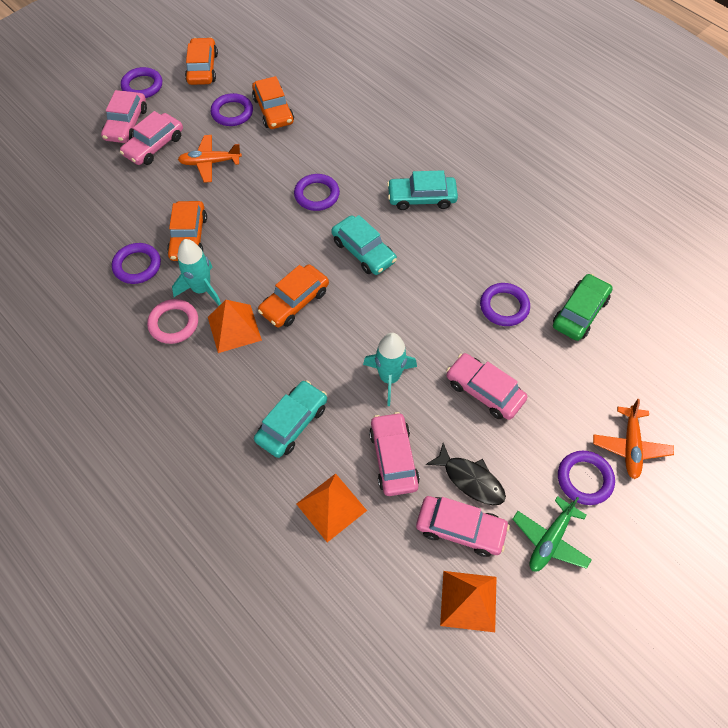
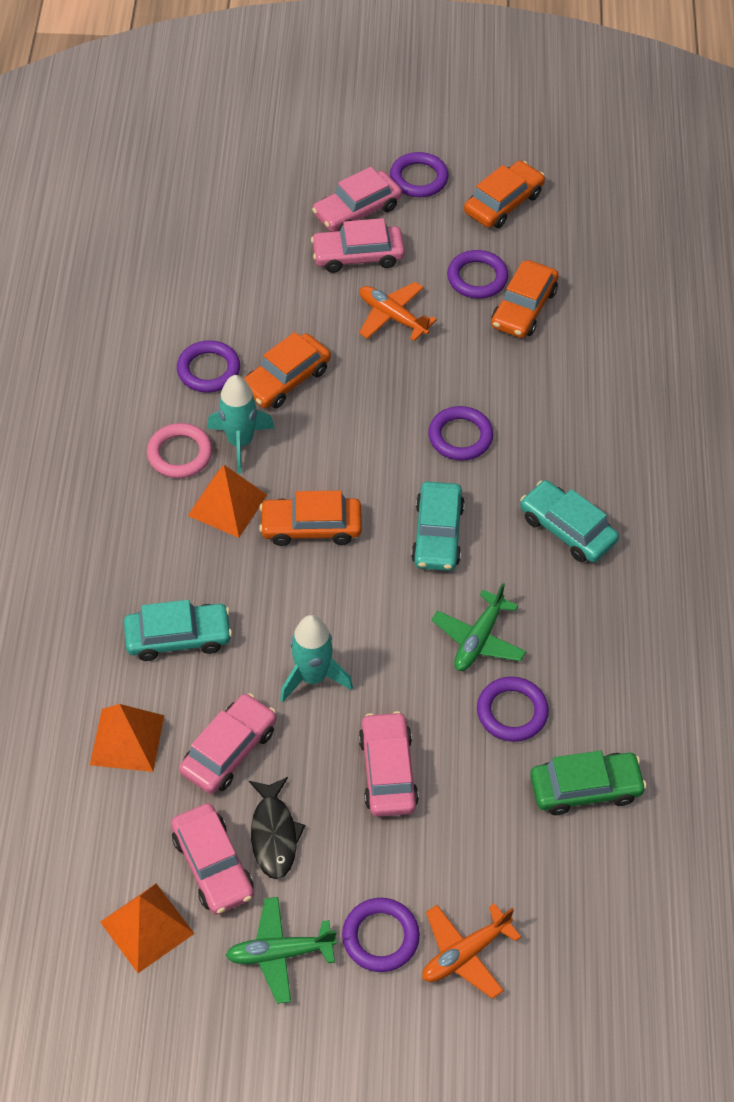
camera: 45 degrees right, 5 degrees down
none -> green plane [432,583,526,671]

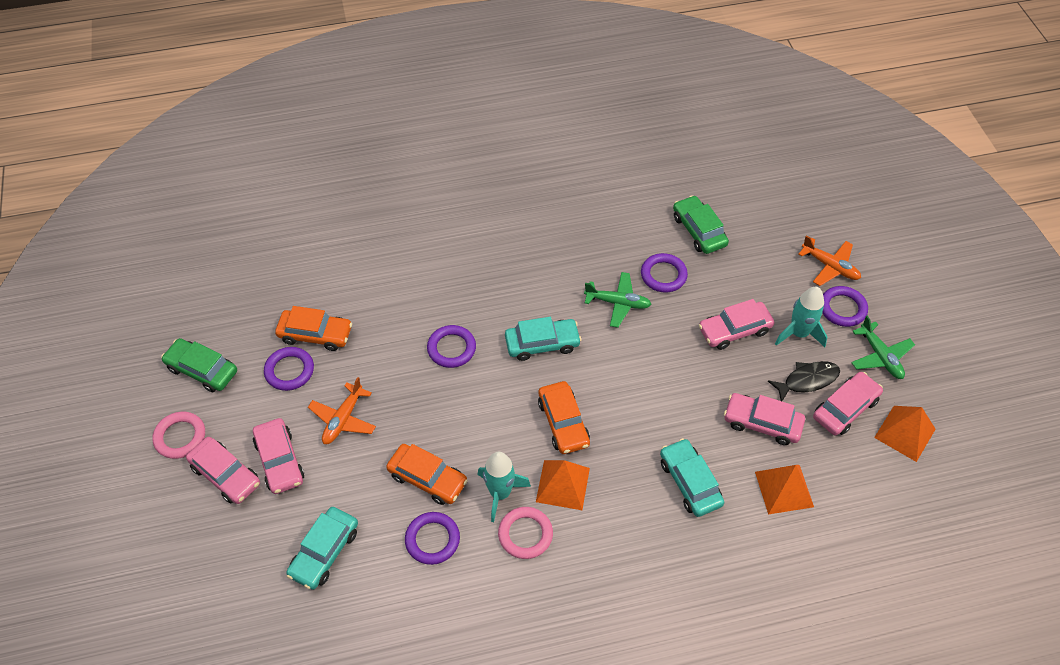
camera: 105 degrees left, 0 degrees up
turquoise rocket [280,615,353,703] -> turquoise rocket moved to [775,287,828,347]
purple ring [390,152,449,197] -> pink ring [152,412,205,459]
orange car [464,161,545,228] -> green car [161,338,237,392]
turquoise car [520,480,619,563] -> turquoise car moved to [286,507,358,590]

